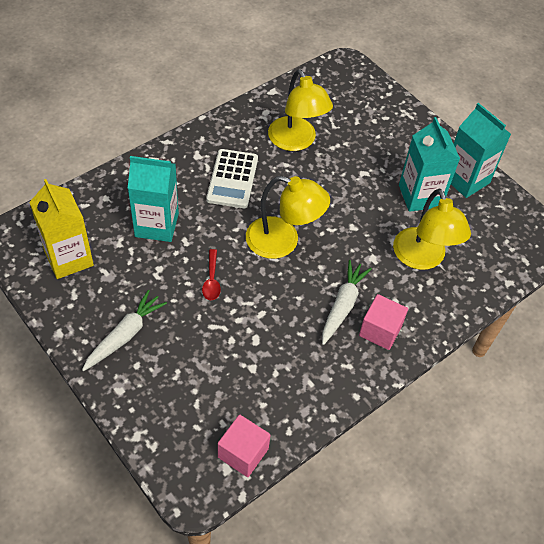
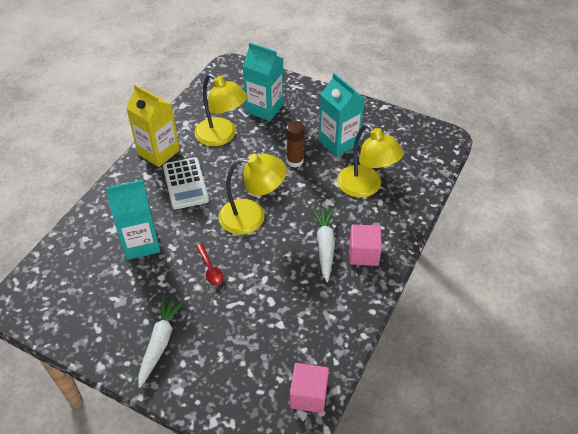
camera: 20 degrees left, 5 degrees down
yellow carton [29,179,94,279] -> yellow carton moved to [126,85,180,167]
turquoise carton [451,103,511,198] -> turquoise carton moved to [243,43,284,121]
none -> brown glue stick [286,121,305,168]

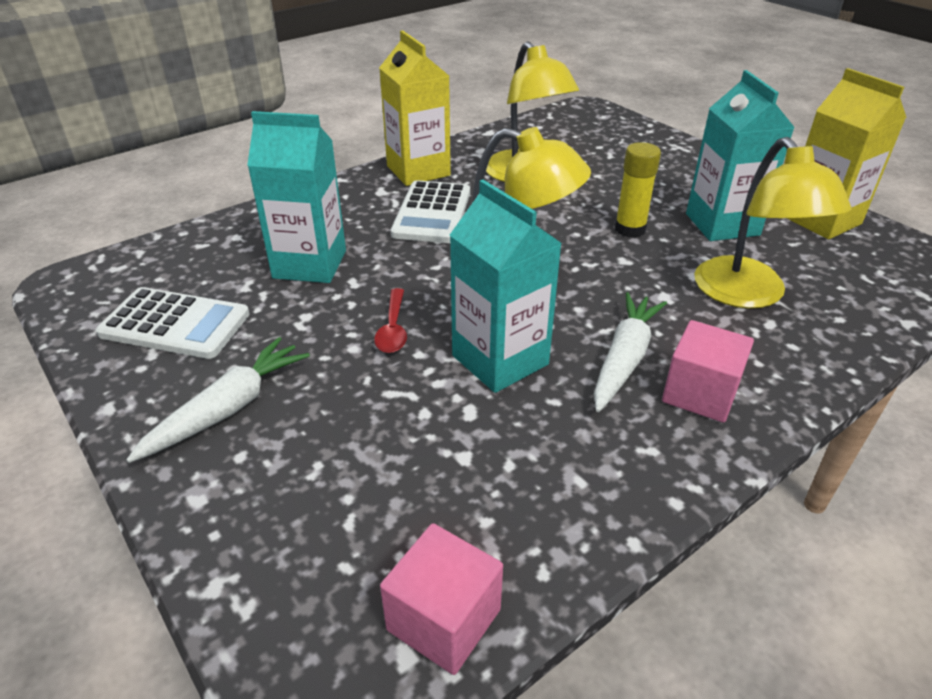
camera: 25 degrees right, 10 degrees down
turquoise carton [243,43,284,121] -> turquoise carton moved to [450,180,562,393]
brown glue stick [286,121,305,168] -> yellow glue stick [615,142,661,238]
none -> white calculator [96,287,250,359]
none -> yellow carton [787,68,907,239]

